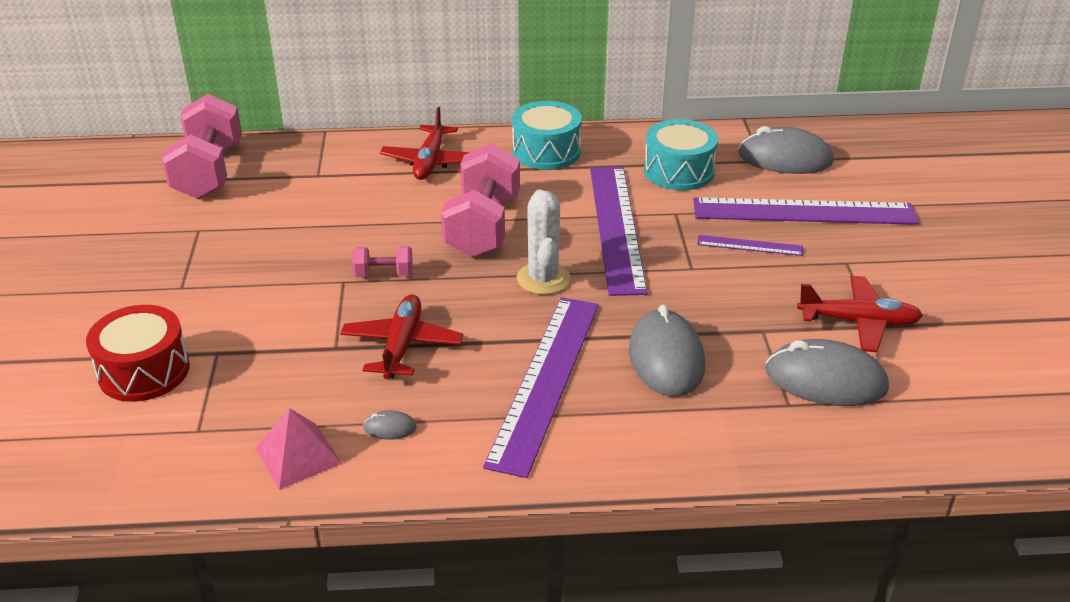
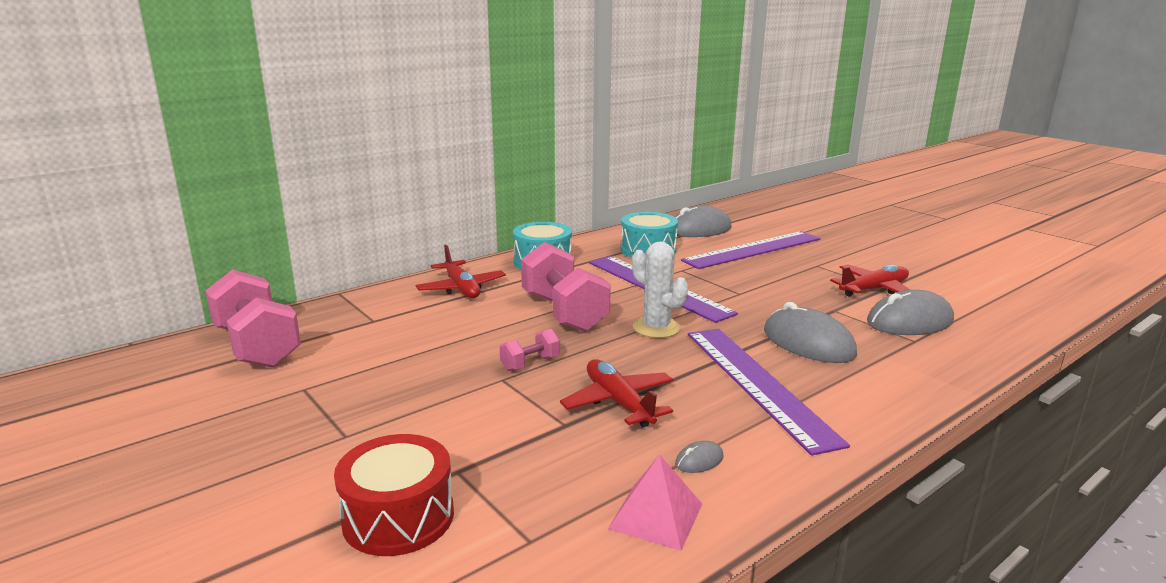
camera: 35 degrees left, 15 degrees down
purple ruler [697,235,803,256] -> none

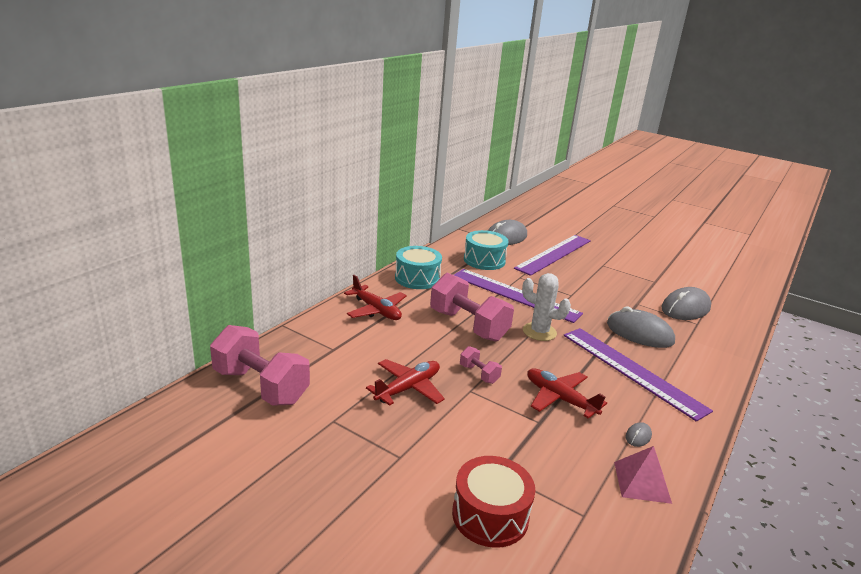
camera: 20 degrees left, 5 degrees up
pink dumbbell [500,329,560,371] -> pink dumbbell turned 75 degrees counterclockwise [460,346,502,384]
red plane [830,264,910,297] -> red plane moved to [366,359,445,406]

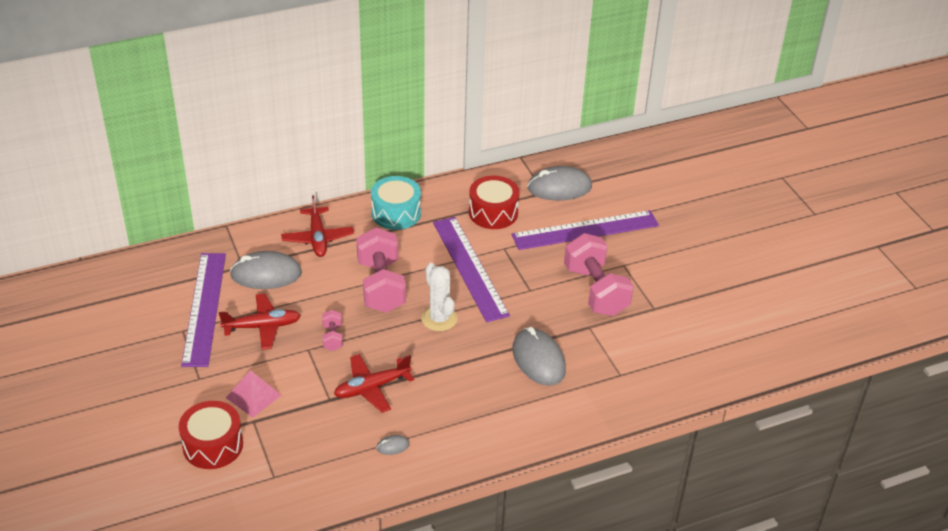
camera: 35 degrees right, 15 degrees up
pink dumbbell [210,325,310,405] -> pink dumbbell moved to [564,233,634,316]
turquoise drum [464,230,509,270] -> red drum [469,176,520,229]
red plane [527,368,607,419] -> red plane turned 105 degrees counterclockwise [334,354,414,413]
purple ruler [564,328,713,422] -> purple ruler moved to [181,253,226,367]
pink pyramid [614,446,672,504] -> pink pyramid moved to [226,370,281,418]
grey mouse [661,287,711,320] -> grey mouse moved to [230,251,302,289]

